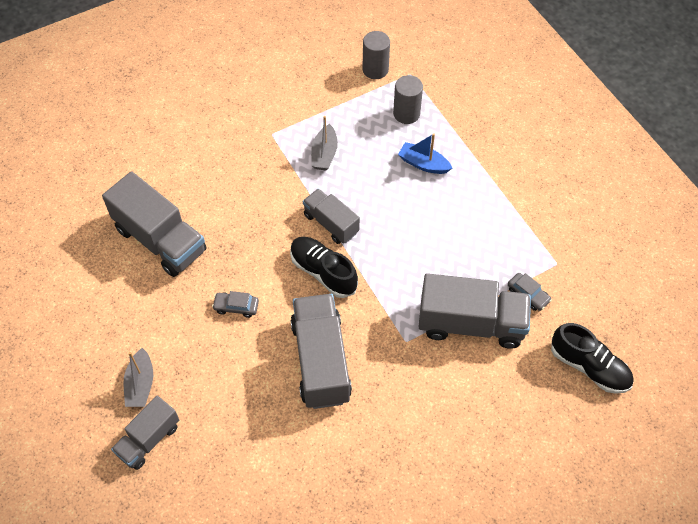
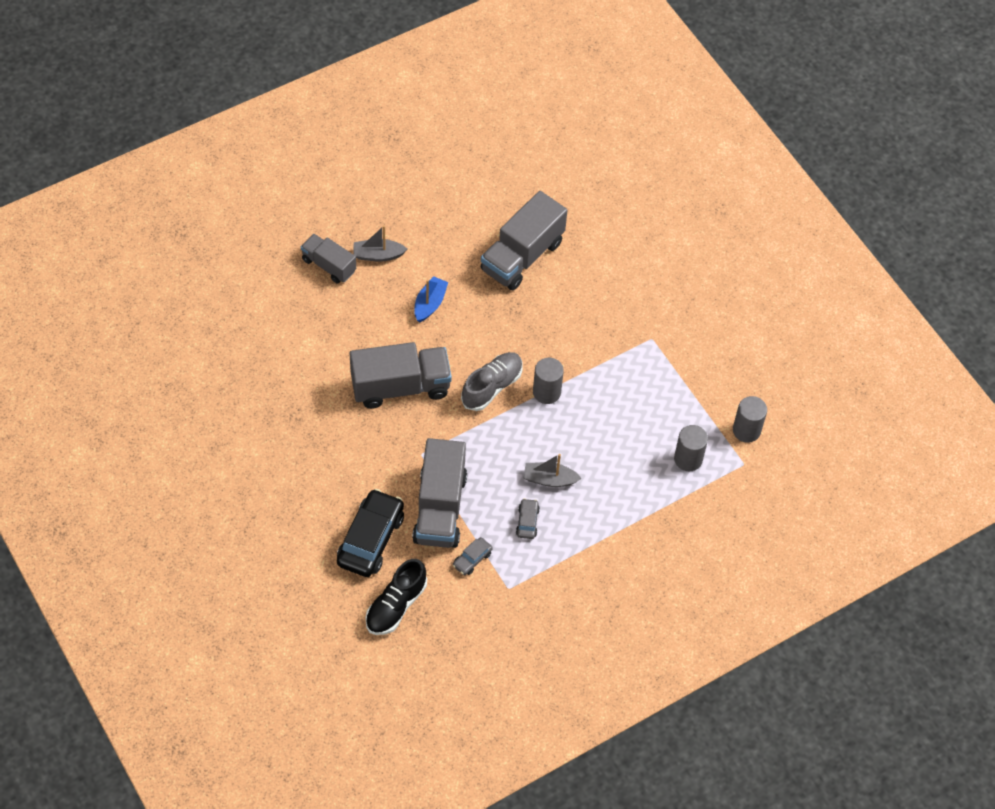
camera: 85 degrees right, 0 degrees up
grey car [212,291,259,318] -> grey car moved to [516,498,540,539]
black shoe [290,237,358,298] -> grey shoe [461,352,523,411]
grey truck [303,188,360,244] -> grey cylinder [533,358,564,404]
grey boat [311,116,338,171] -> grey boat moved to [524,454,581,487]
blue boat [398,133,452,174] -> blue boat moved to [414,276,448,323]
none -> black car [337,489,404,577]

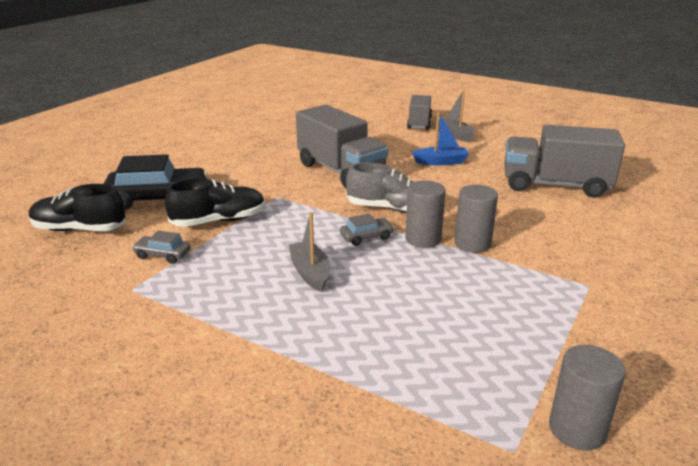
camera: 65 degrees right, 30 degrees down
grey truck [412,438,467,548] -> black shoe [165,178,265,227]
grey car [516,498,540,539] -> grey car moved to [340,213,394,246]
grey cylinder [674,425,708,471] -> grey cylinder moved to [455,185,498,253]

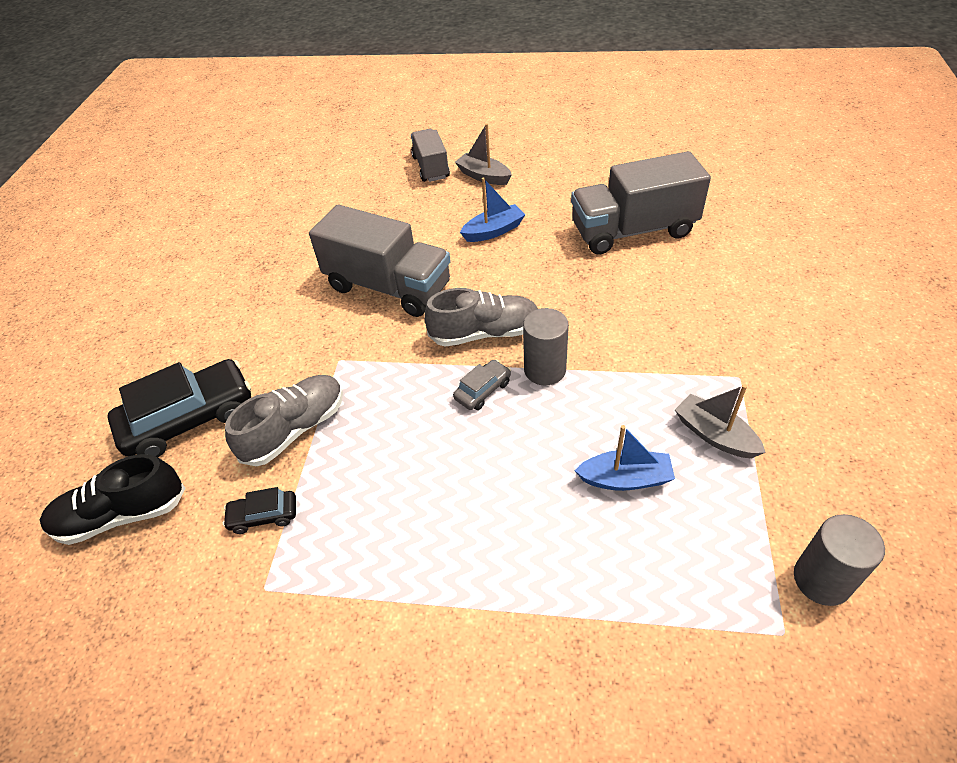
camera: 20 degrees left, 20 degrees up
grey car [132,231,190,264] -> black car [223,487,296,534]
black shoe [165,178,265,227] -> grey shoe [225,375,343,466]
grey boat [289,212,331,292] -> grey boat moved to [675,384,766,458]
grey cylinder [455,185,498,253] -> none
none -> blue boat [574,425,675,491]

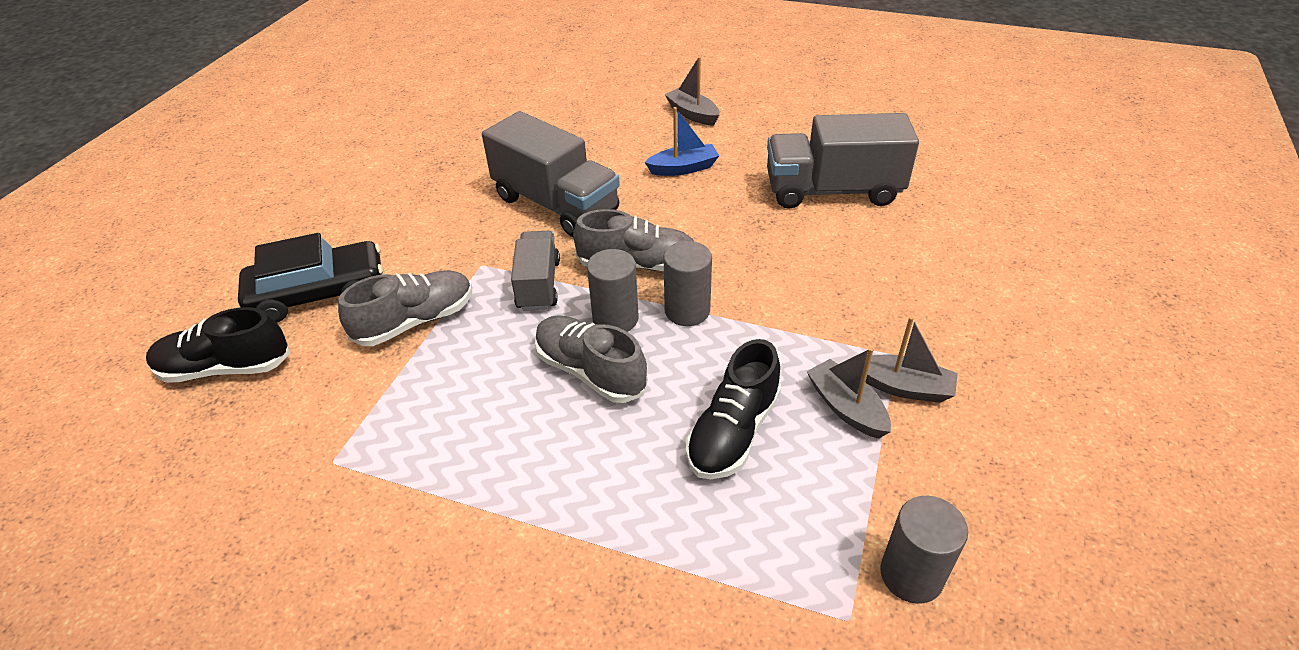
camera: 10 degrees right, 5 degrees down
black car [223,487,296,534] -> none
grey truck [411,129,450,182] -> grey truck moved to [511,231,560,311]
grey car [453,360,511,410] -> grey cylinder [587,249,639,332]
blue boat [574,425,675,491] -> black shoe [686,339,781,479]
none -> grey shoe [535,315,648,403]
none -> grey boat [866,316,958,403]

